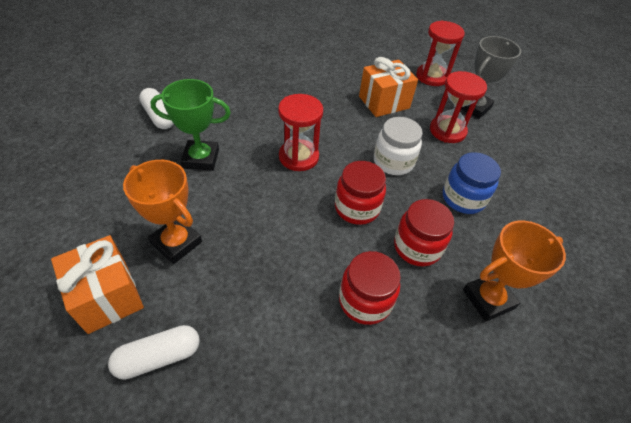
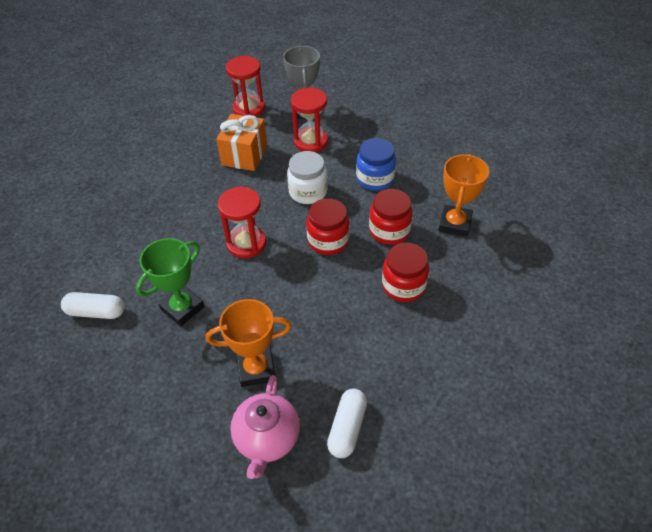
camera: 45 degrees left, 0 degrees up
orange gift [51,235,144,334] -> pink teapot [230,375,300,479]

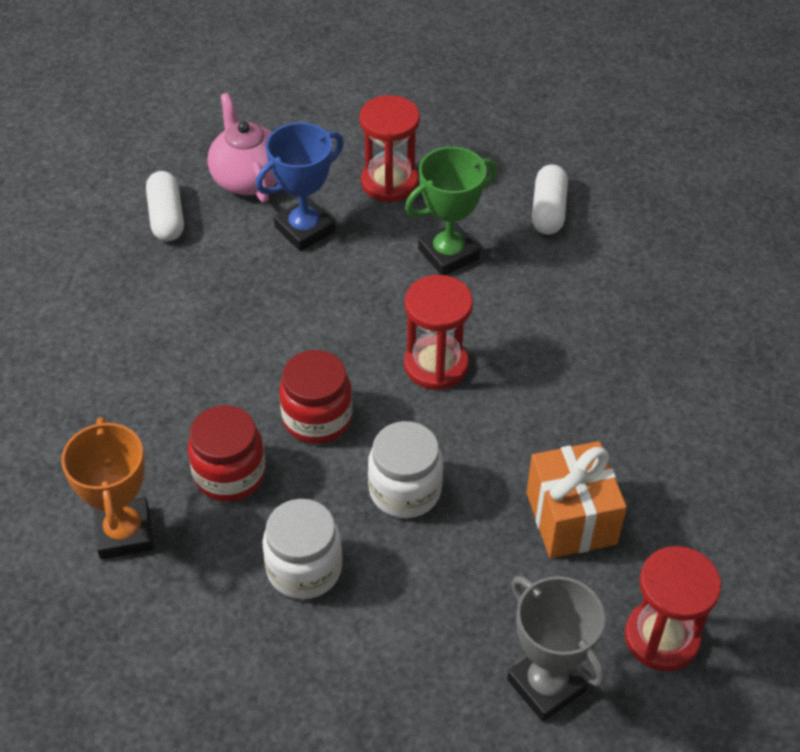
camera: 150 degrees right, 0 degrees up
white capsule [61,292,124,319] -> white capsule turned 60 degrees counterclockwise [532,164,568,234]
green trophy [136,238,205,326] -> green trophy turned 45 degrees clockwise [405,147,497,275]
orange trophy [206,299,292,387] -> blue trophy [256,122,344,251]
red hourglass [291,87,328,152] -> red hourglass moved to [359,95,420,203]
blue jar [356,138,396,191] -> white jar [262,499,342,599]
red jar [382,243,429,302] -> none

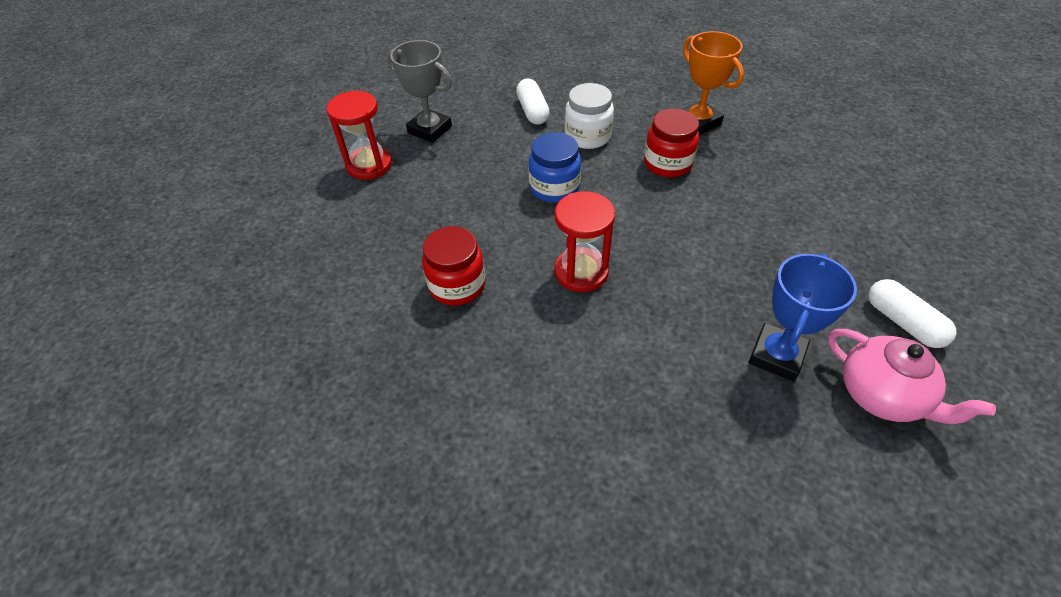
camera: 160 degrees right, 0 degrees up
red jar [279,350,352,444] -> red jar moved to [422,226,486,306]
red hourglass [359,95,420,203] -> none
white jar [368,421,443,518] -> blue jar [529,132,581,203]
green trophy [405,147,497,275] -> none
orange gift [526,441,627,558] -> none
white capsule [532,164,568,234] -> white capsule moved to [516,79,550,125]

